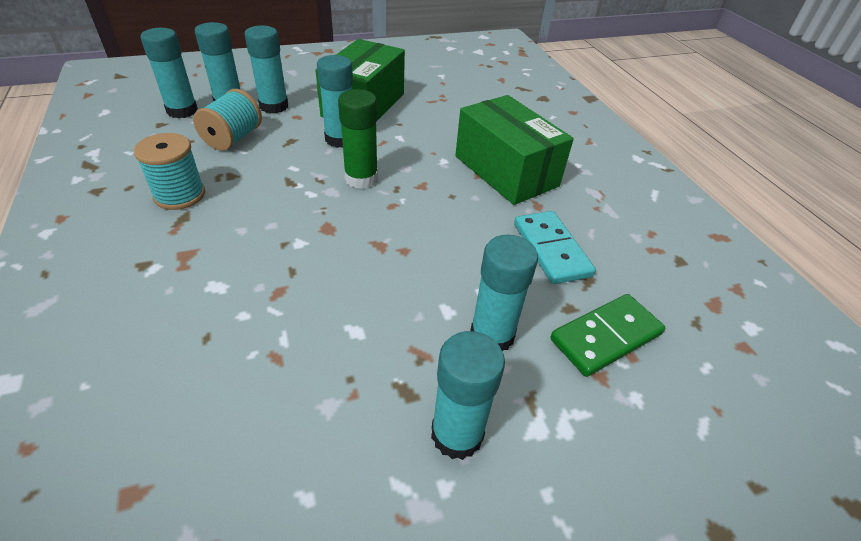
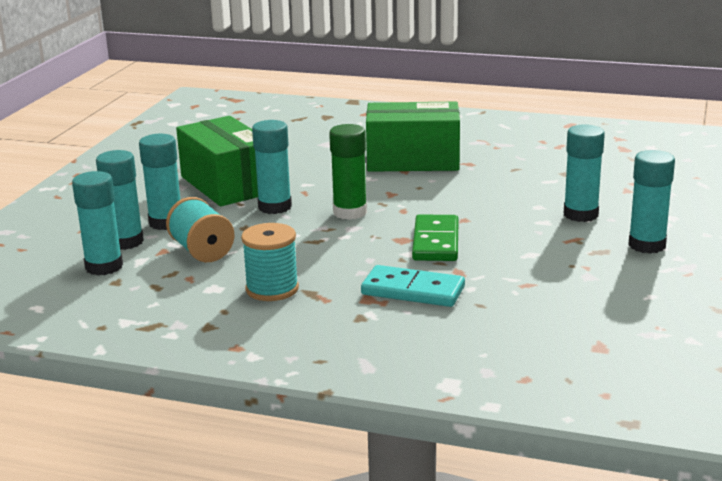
camera: 50 degrees left, 20 degrees down
turquoise domino [514,211,596,284] -> turquoise domino moved to [361,265,465,307]
green domino [550,294,665,377] -> green domino moved to [412,214,459,261]

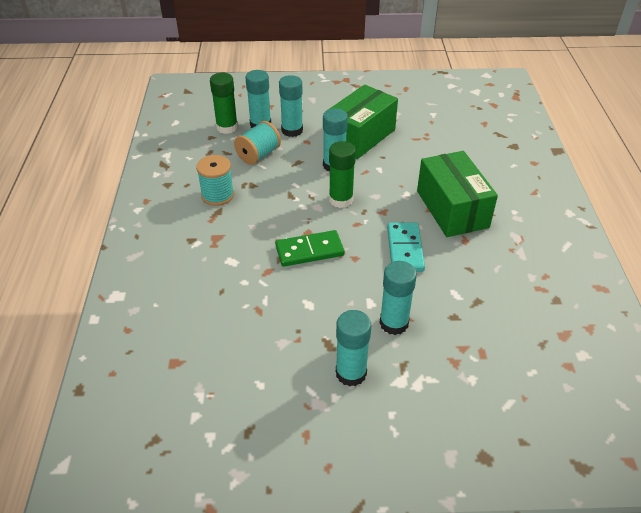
camera: 70 degrees right, 20 degrees up
turquoise glue stick [72,171,123,276] -> green glue stick [210,73,238,134]
turquoise domino [361,265,465,307] -> turquoise domino moved to [387,222,425,272]

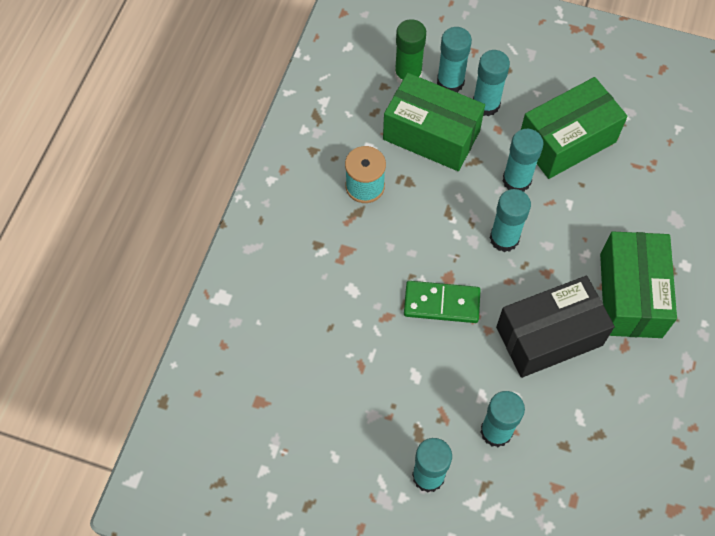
camera: 20 degrees right, 20 degrees up
turquoise spool [234,121,281,165] -> green box [383,73,485,171]
green glue stick [329,141,356,208] -> turquoise glue stick [490,189,531,252]
turquoise domino [387,222,425,272] -> black box [496,276,615,378]

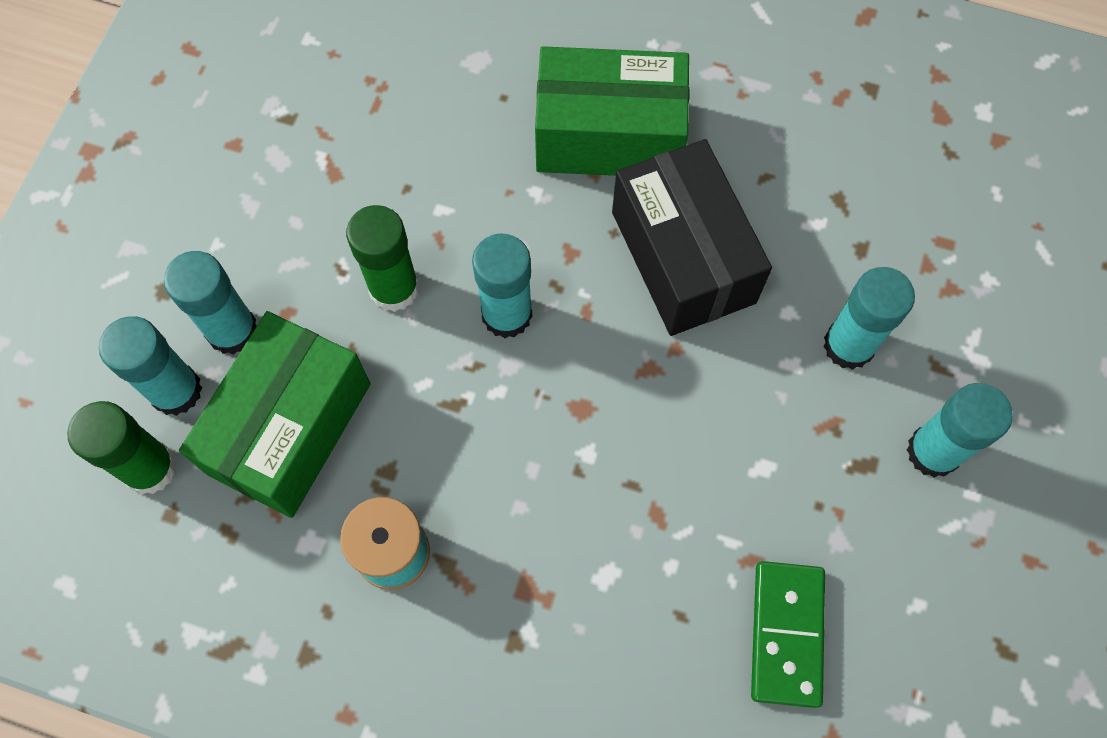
camera: 90 degrees left, 5 degrees up
green domino [404,281,481,323] -> green domino moved to [751,561,825,708]
turquoise glue stick [502,129,544,192] -> green glue stick [346,205,420,312]
green box [521,77,628,179] -> none

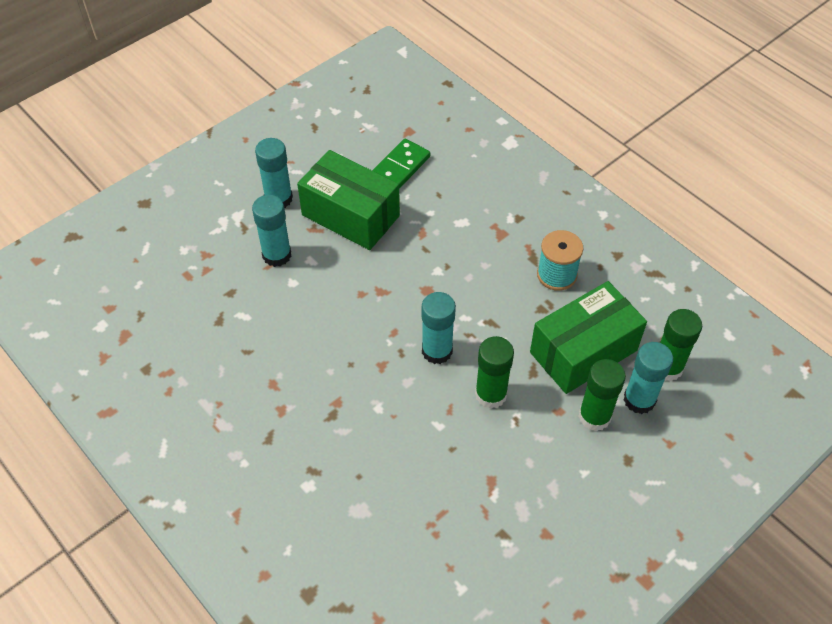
camera: 150 degrees left, 15 degrees down
turquoise glue stick [164,251,257,354] -> green glue stick [578,359,626,431]
green box [535,46,689,176] -> green box moved to [297,150,400,250]
black box [612,139,772,336] -> none

